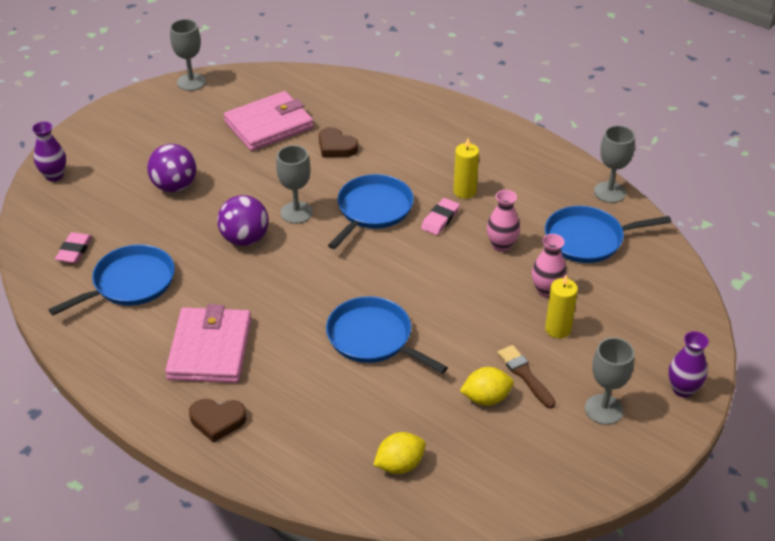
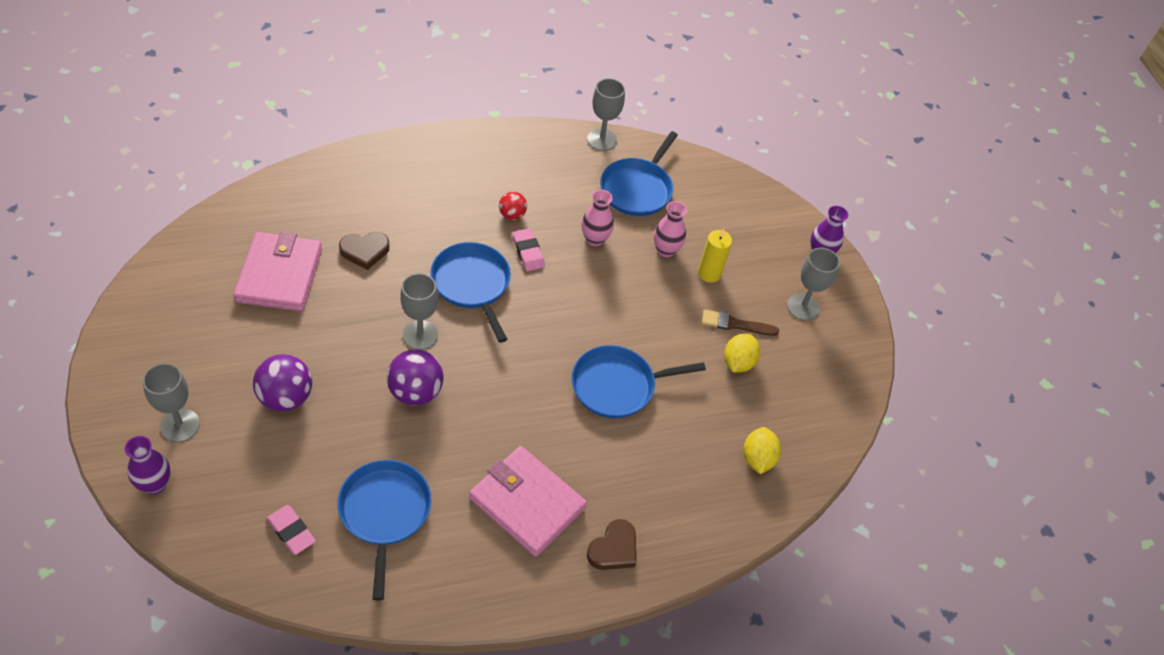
camera: 60 degrees left, 10 degrees up
grey goblet [170,19,206,91] -> grey goblet moved to [143,363,200,442]
yellow candle [453,138,479,199] -> red ball [499,191,527,220]

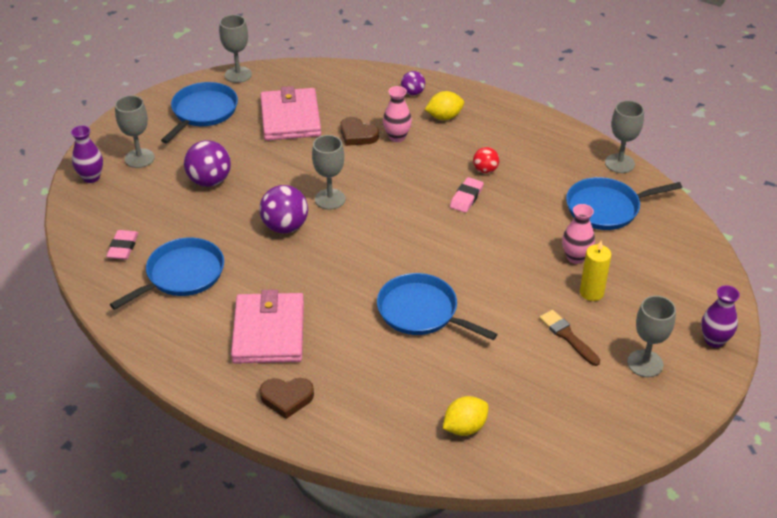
camera: 55 degrees right, 10 degrees down
pink wallet [233,231,322,312] -> pink wallet turned 60 degrees counterclockwise [260,86,321,141]
blue pan [430,242,511,343] -> blue pan moved to [161,82,238,143]
pink vase [581,190,614,246] -> pink vase moved to [383,86,412,142]
yellow lemon [724,334,760,373] -> yellow lemon moved to [425,91,464,120]
none -> grey goblet [219,15,252,83]
none -> purple ball [401,71,425,95]

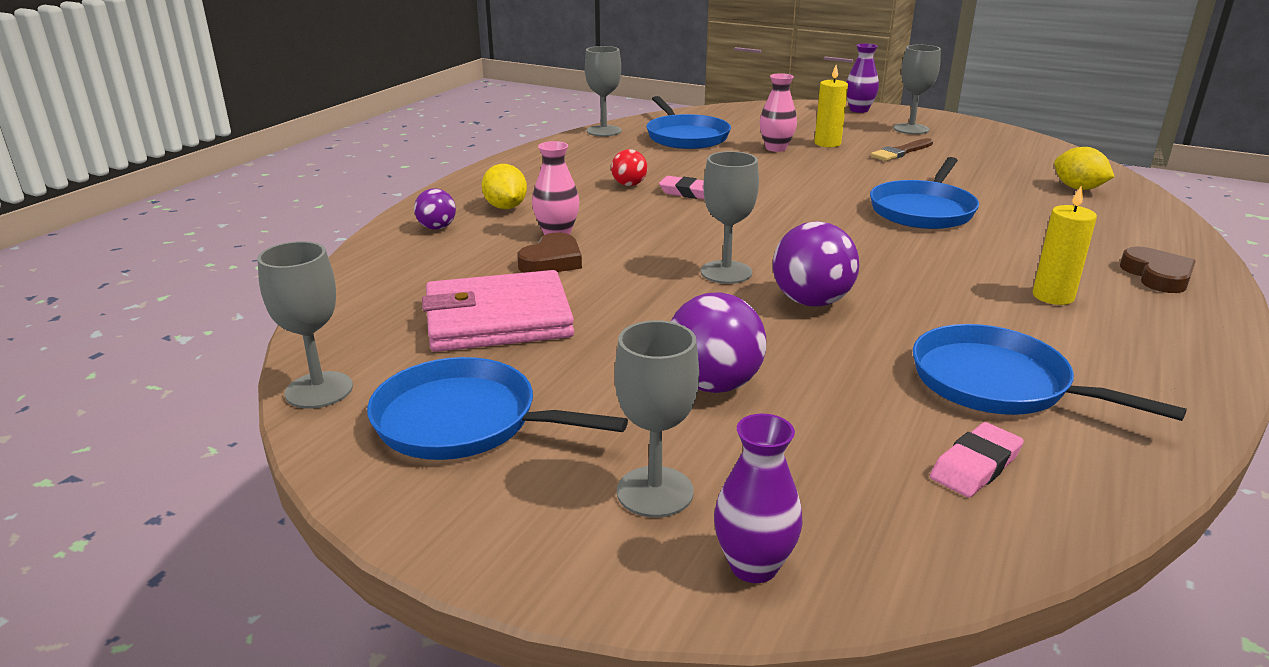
camera: 95 degrees left, 15 degrees down
pink eraser [106,230,138,260] -> pink eraser turned 45 degrees counterclockwise [930,422,1024,497]
pink wallet [231,290,304,364] -> yellow candle [1033,186,1097,305]

